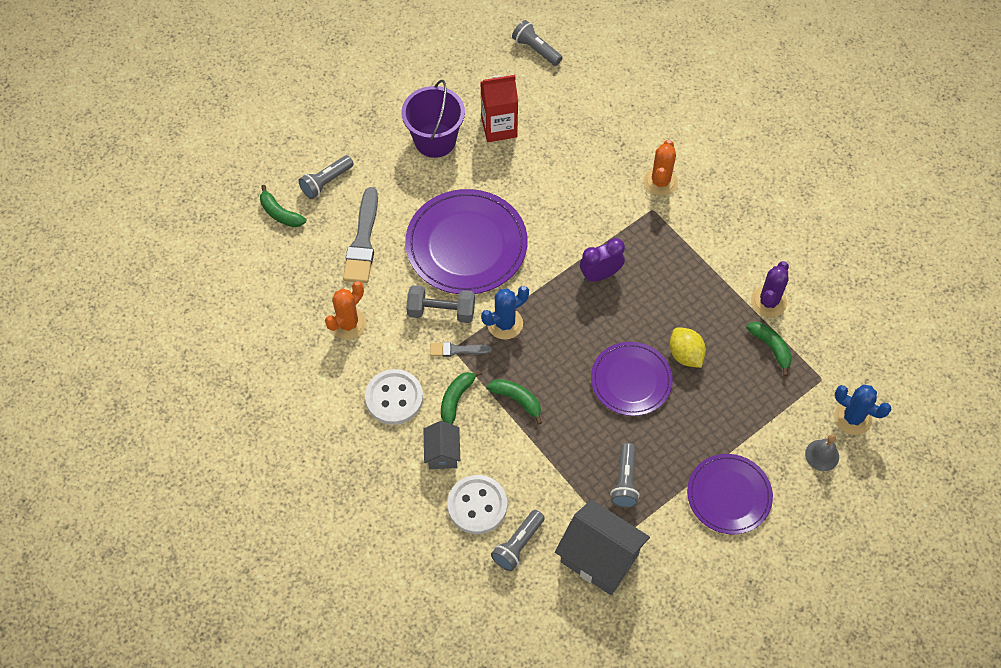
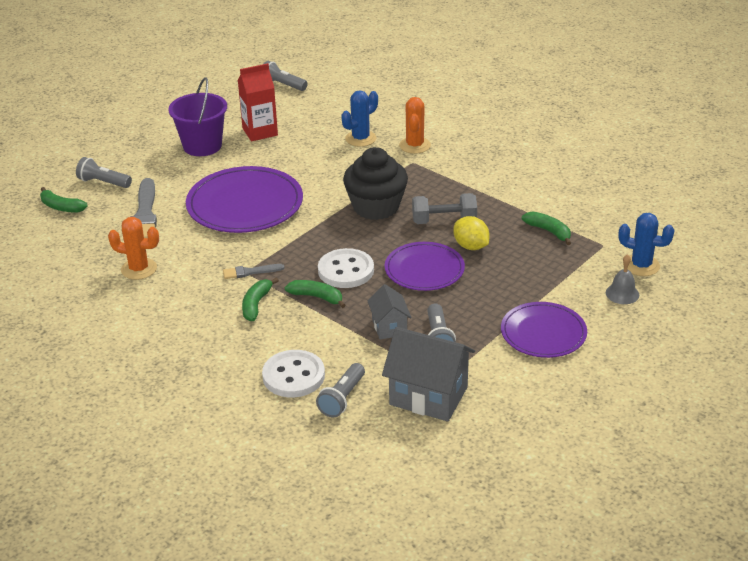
camera: 10 degrees left, 25 degrees down
grey flashlight [298,155,354,199] -> grey flashlight turned 75 degrees clockwise [76,157,132,188]
orange cactus [325,281,367,340] -> orange cactus turned 75 degrees clockwise [108,217,159,280]
white button [365,369,423,425] -> white button moved to [318,248,374,288]
grey dumbbell [406,285,475,323] -> grey dumbbell moved to [412,193,477,224]
grey house [424,421,460,469] -> grey house moved to [368,284,412,339]
blue cactus [481,286,529,340] -> blue cactus moved to [341,90,378,147]
purple clock [580,238,625,282] -> black cupcake [343,147,408,220]
purple cactus [751,261,789,317] -> none

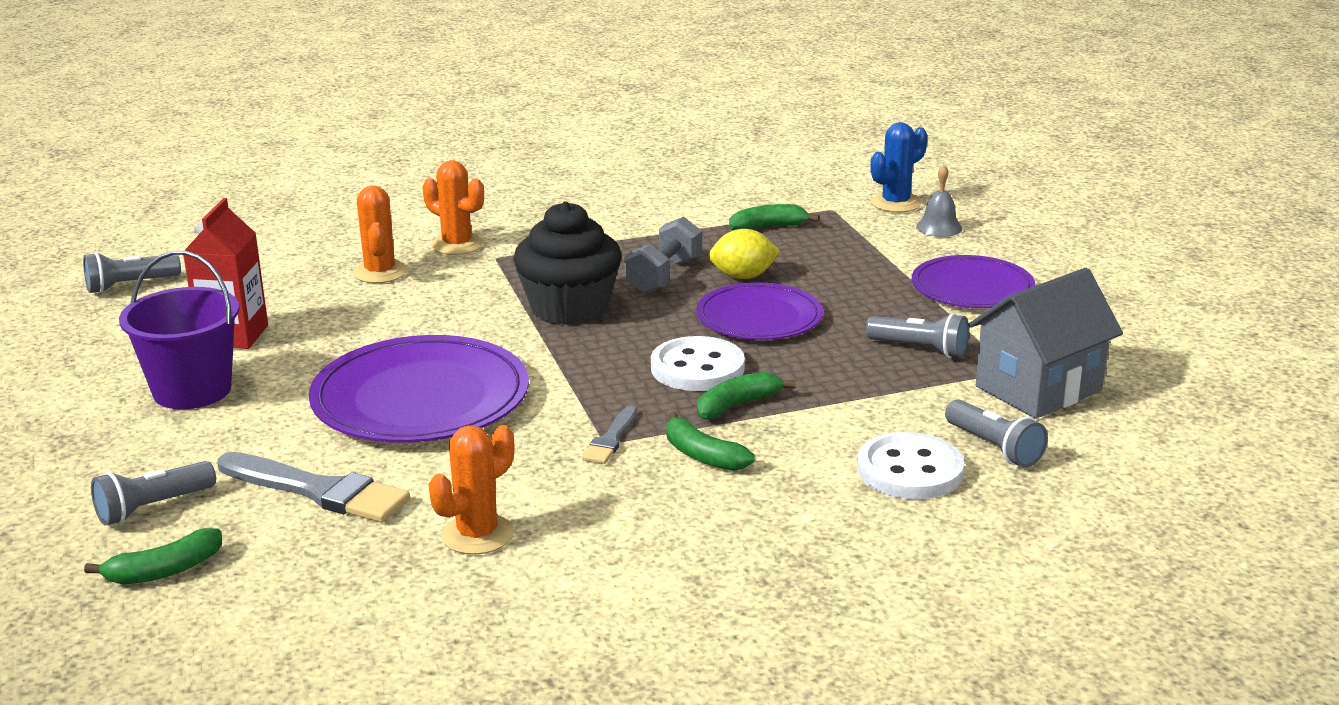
camera: 60 degrees left, 10 degrees down
blue cactus [341,90,378,147] -> orange cactus [353,185,407,283]
grey house [368,284,412,339] -> none

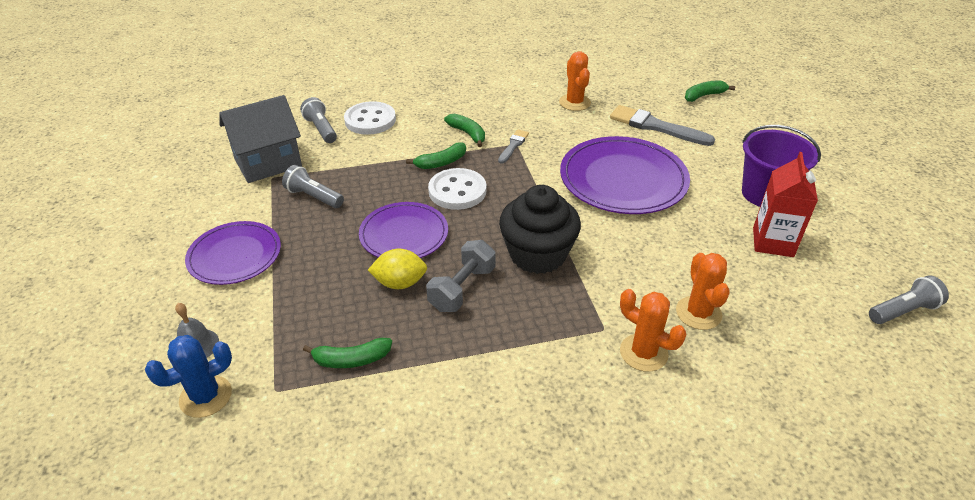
camera: 175 degrees left, 15 degrees up
grey flashlight [91,461,216,526] -> none
orange cactus [429,425,514,555] -> orange cactus turned 60 degrees counterclockwise [559,51,591,111]

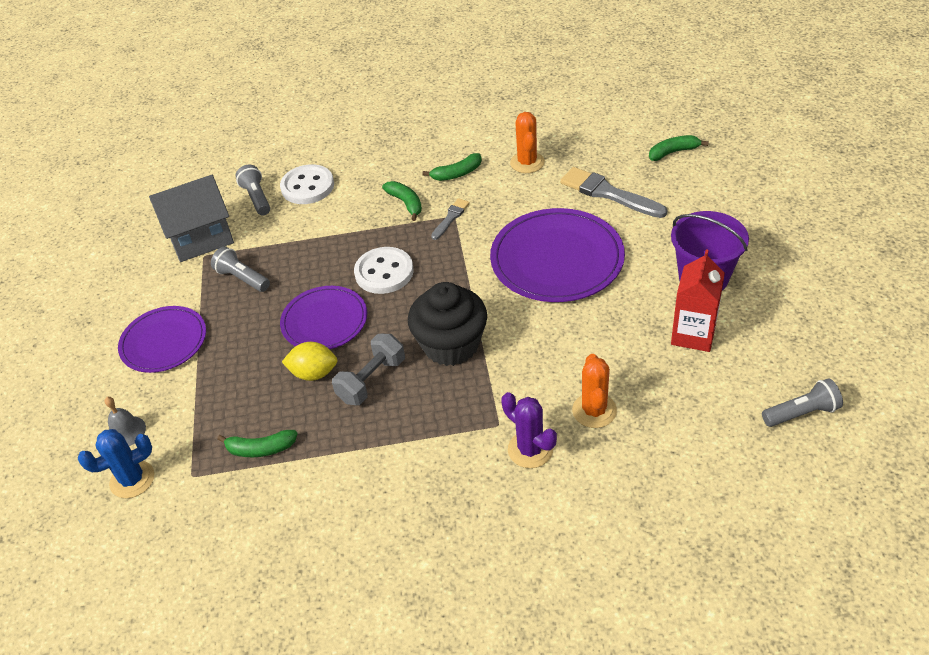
camera: 10 degrees right, 5 degrees up
green banana [406,142,466,169] -> green banana moved to [422,153,482,181]
orange cactus [620,289,686,372] -> purple cactus [501,392,557,468]

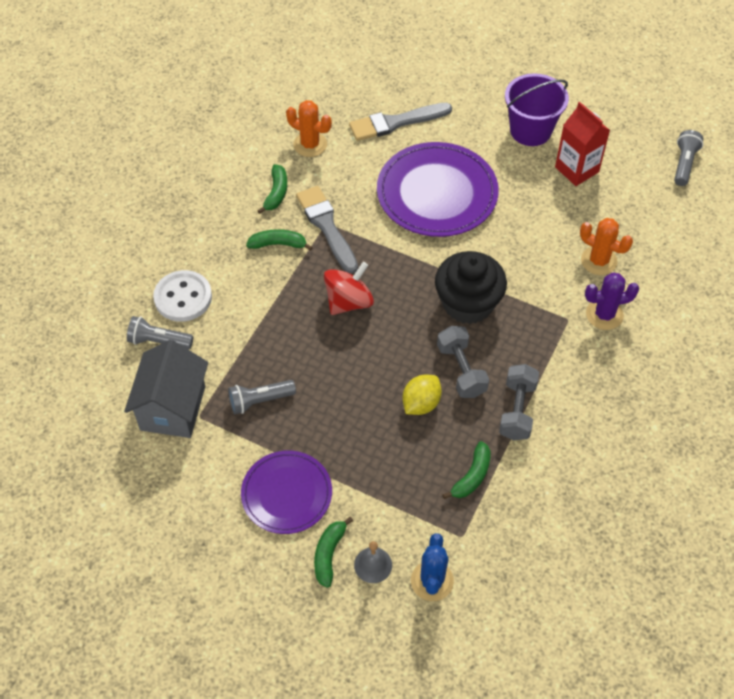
camera: 60 degrees left, 10 degrees up
purple plate [280,286,367,350] -> none
white button [354,247,414,294] -> red spinning top [324,262,374,315]
grey brush [431,198,470,240] -> grey brush [296,186,358,274], size x1.87
green banana [649,135,709,161] -> green banana moved to [314,517,353,588]
none -> grey dumbbell [499,364,539,440]

